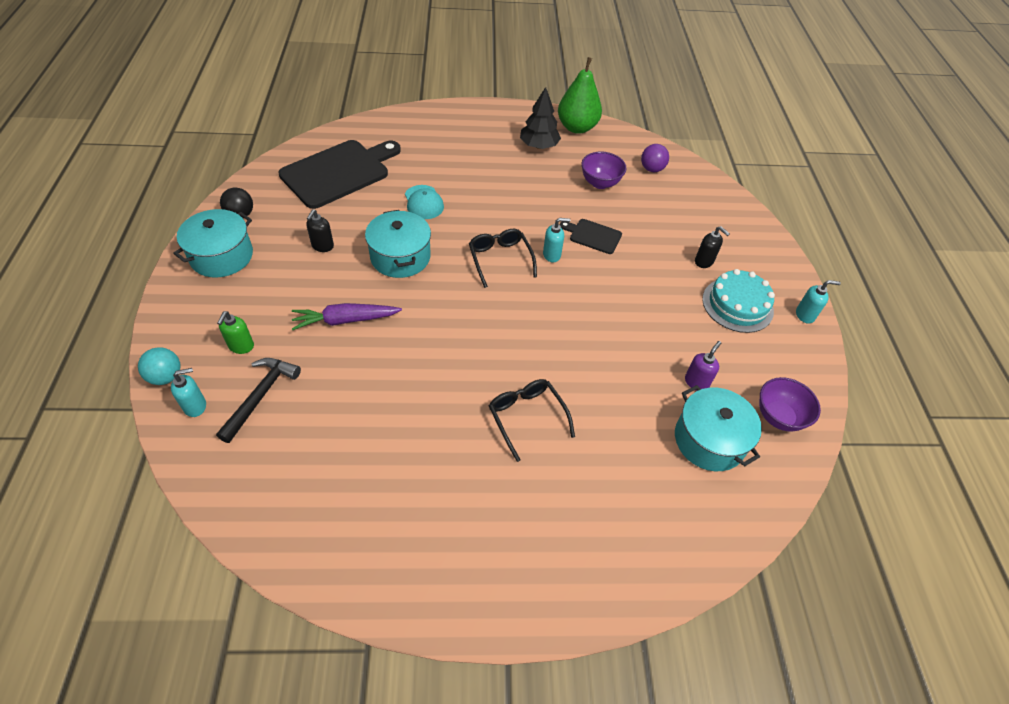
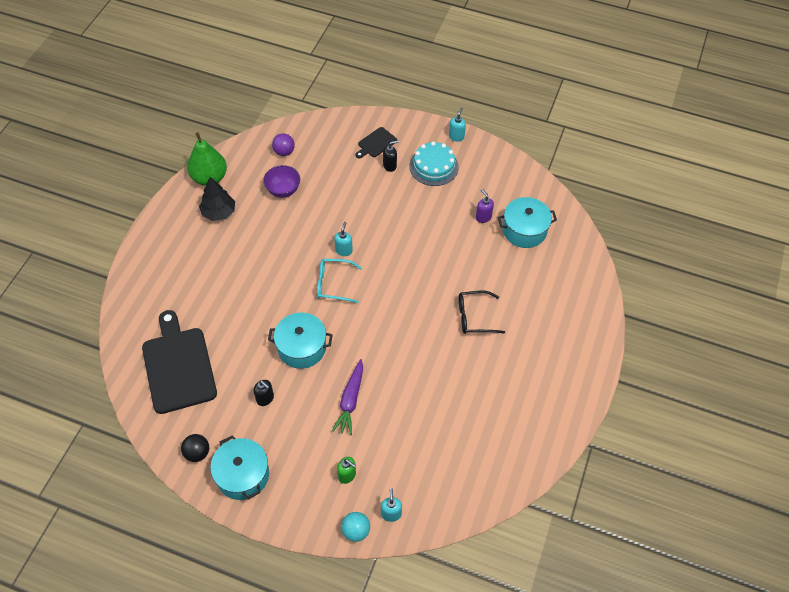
camera: 65 degrees left, 5 degrees up
black hammer [216,358,301,443] -> none
turquoise cap [405,185,444,219] -> none
black glasses [469,229,537,288] -> turquoise glasses [317,259,362,303]
black cutting board [560,219,622,254] -> black cutting board moved to [356,127,397,159]
purple bowl [759,377,821,432] -> none

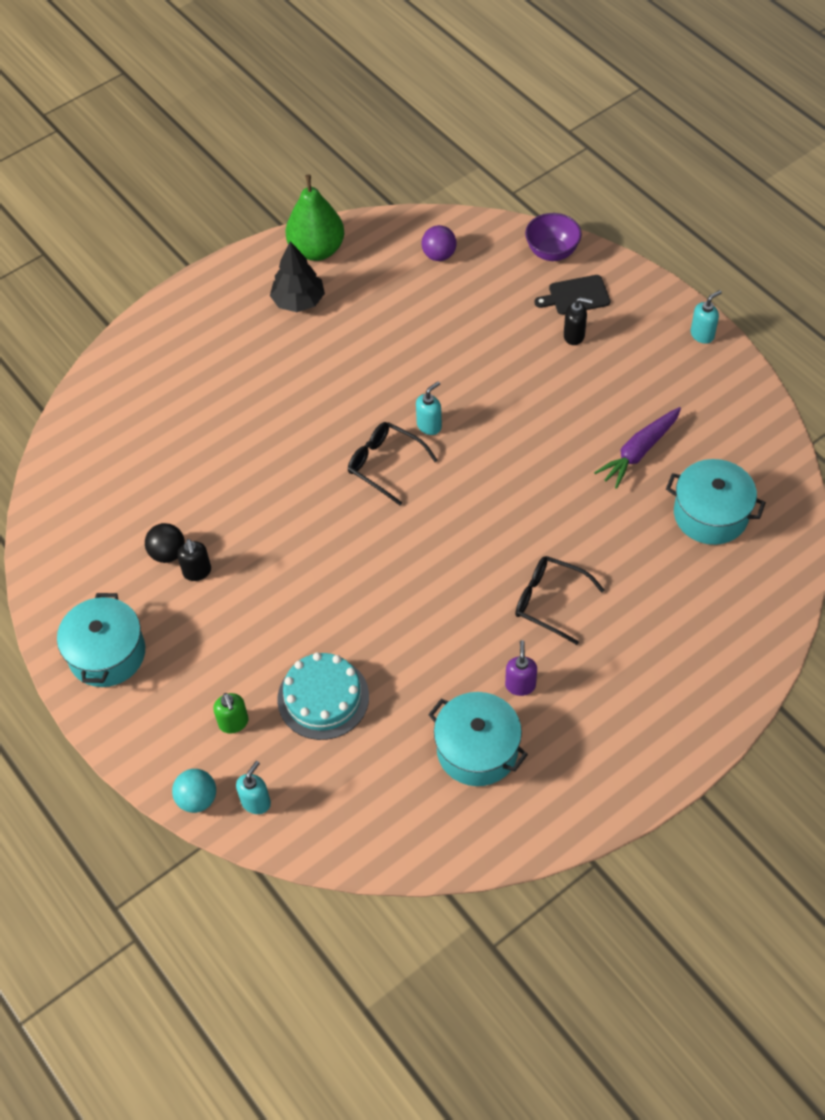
camera: 35 degrees right, 0 degrees up
black cutting board [142,310,217,414] -> none
black ball [181,434,209,462] -> black ball moved to [145,523,185,563]
purple bowl [263,165,300,198] -> purple bowl moved to [525,213,582,261]
turquoise pot [268,313,333,369] -> turquoise pot moved to [428,692,528,786]
turquoise glasses [317,259,362,303] -> black glasses [348,422,438,505]
purple carrot [332,359,363,435] -> purple carrot moved to [594,407,681,489]
turquoise cake [409,141,459,186] -> turquoise cake moved to [277,652,369,740]
purple soap dispenser [476,189,494,223] -> purple soap dispenser moved to [505,640,537,696]

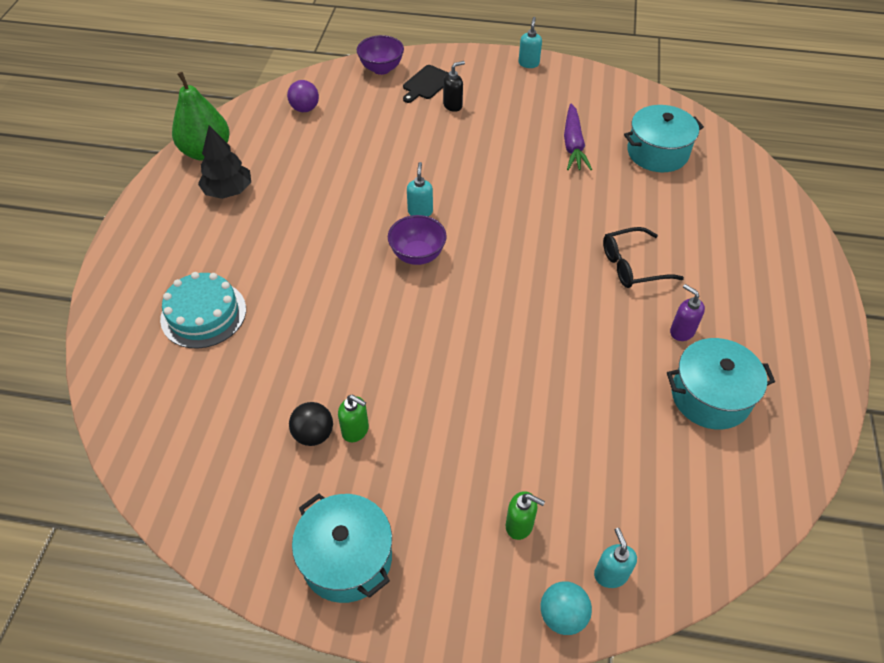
camera: 45 degrees left, 5 degrees down
black soap dispenser [177,539,211,581] -> green soap dispenser [338,395,369,442]
turquoise cake [277,652,369,740] -> turquoise cake moved to [160,272,246,348]
black glasses [348,422,438,505] -> purple bowl [388,215,447,265]

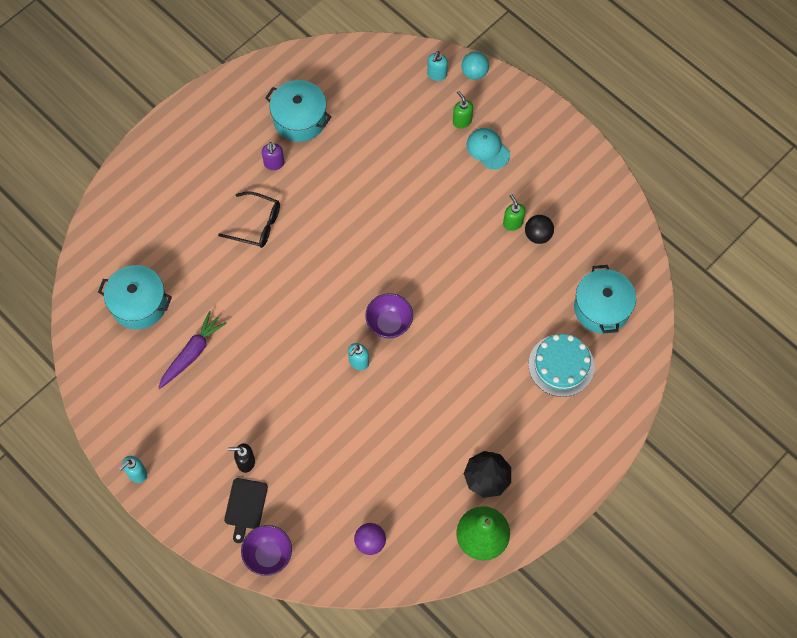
camera: 145 degrees left, 15 degrees up
turquoise pot [292,493,392,603] -> turquoise pot moved to [574,265,636,334]
black cutting board [403,65,449,103] -> black cutting board turned 120 degrees clockwise [224,478,268,543]
none -> turquoise cap [467,128,510,170]

